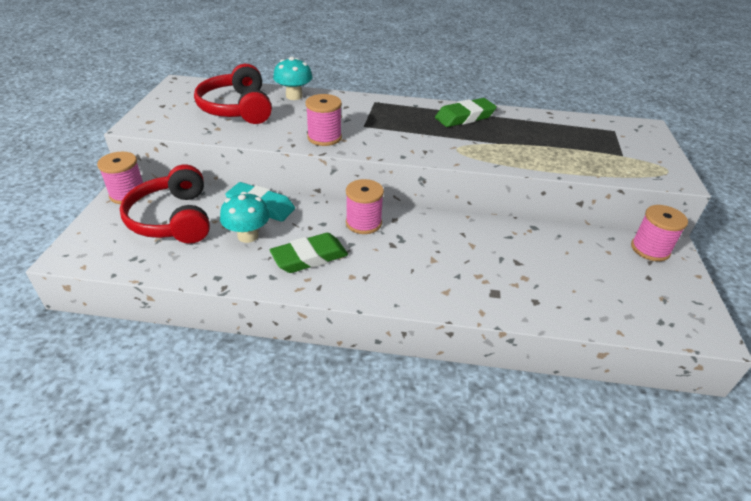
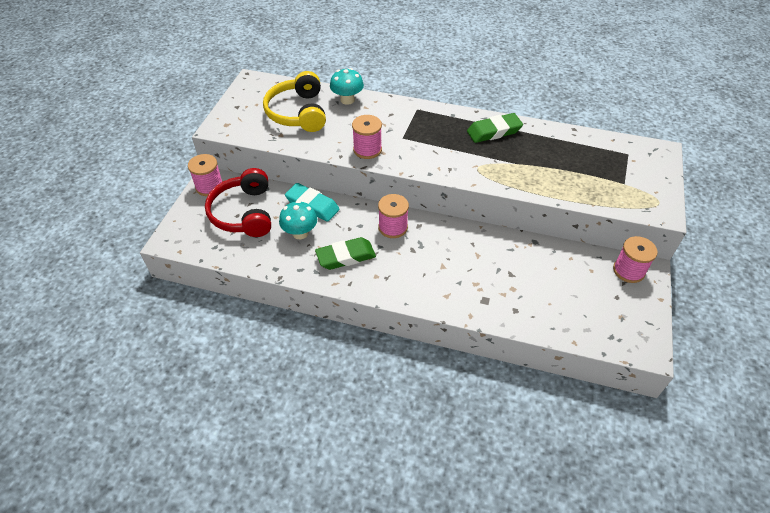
camera: 10 degrees right, 10 degrees up
red headphones [194,64,272,124] -> yellow headphones [263,71,326,132]

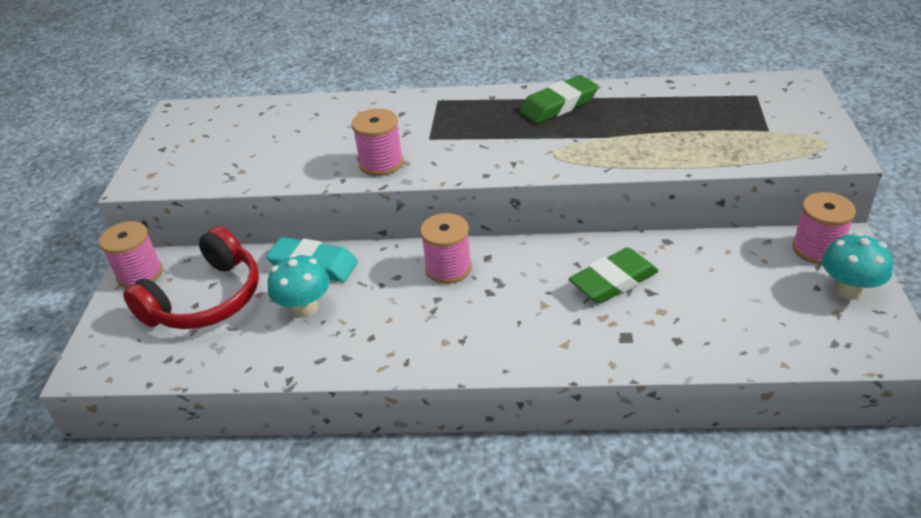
camera: 10 degrees left, 10 degrees down
red headphones [205,168,271,237] -> red headphones turned 120 degrees counterclockwise [123,226,259,329]
yellow headphones [263,71,326,132] -> none
green eraser [315,237,376,270] -> green eraser moved to [569,247,659,303]
turquoise mushroom [330,68,364,105] -> turquoise mushroom moved to [822,232,893,300]

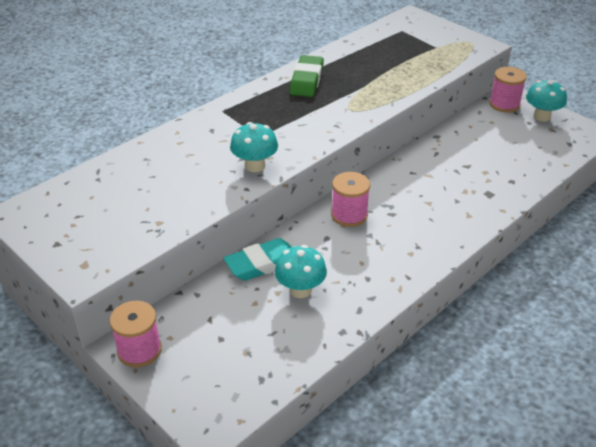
camera: 50 degrees left, 0 degrees up
red headphones [123,226,259,329] -> none
pink spool [351,109,404,176] -> turquoise mushroom [230,122,278,172]
green eraser [569,247,659,303] -> none

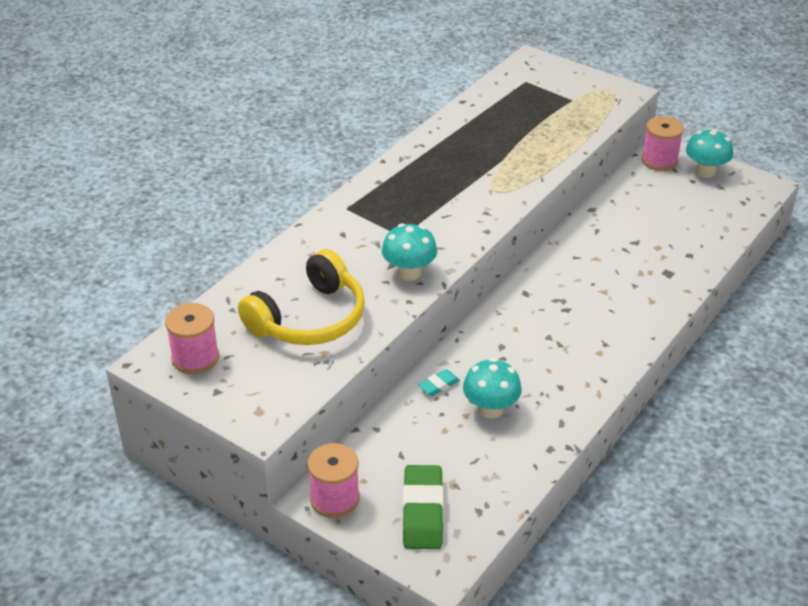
camera: 10 degrees left, 0 degrees up
turquoise eraser [224,238,291,281] -> turquoise eraser [418,369,460,396], size x0.50
green eraser [289,55,324,97] -> green eraser moved to [402,465,444,549]
pink spool [331,172,370,227] -> pink spool moved to [165,303,219,374]
none -> yellow headphones [238,249,365,345]

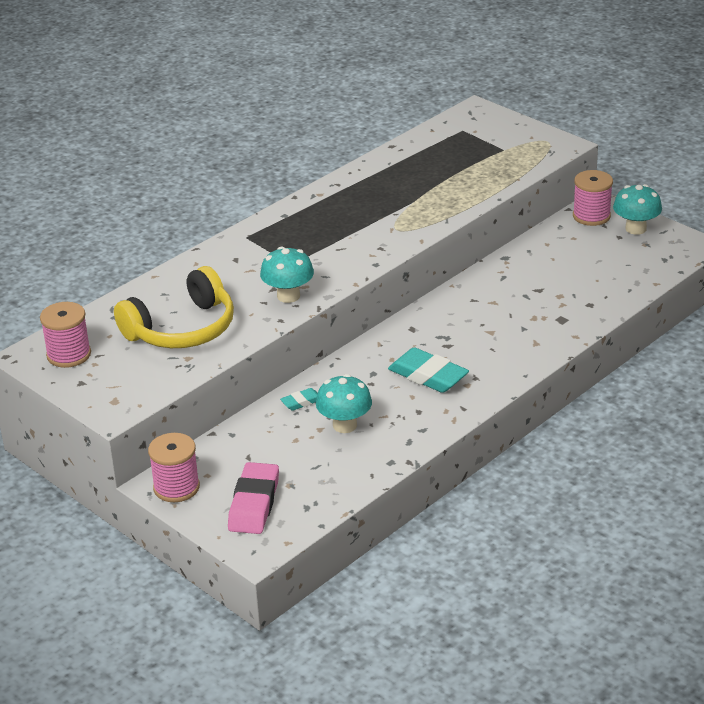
camera: 10 degrees right, 5 degrees down
green eraser [402,465,444,549] -> pink eraser [228,462,279,534]
none -> turquoise eraser [388,347,469,393]

